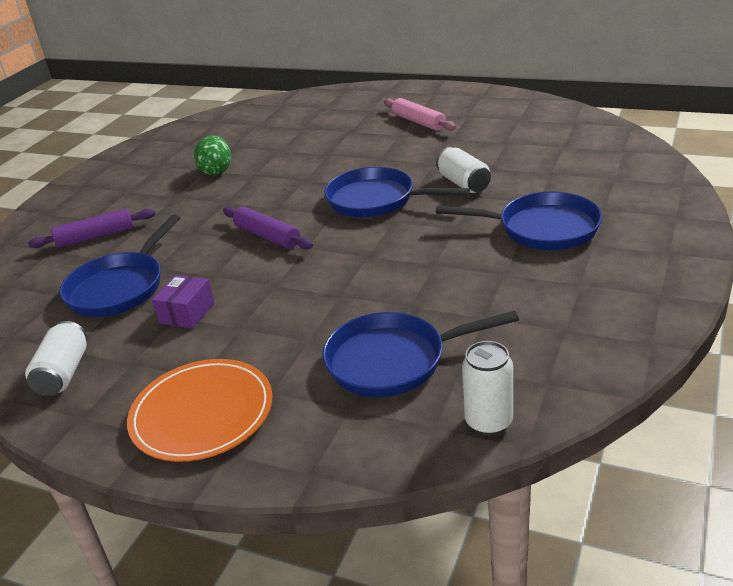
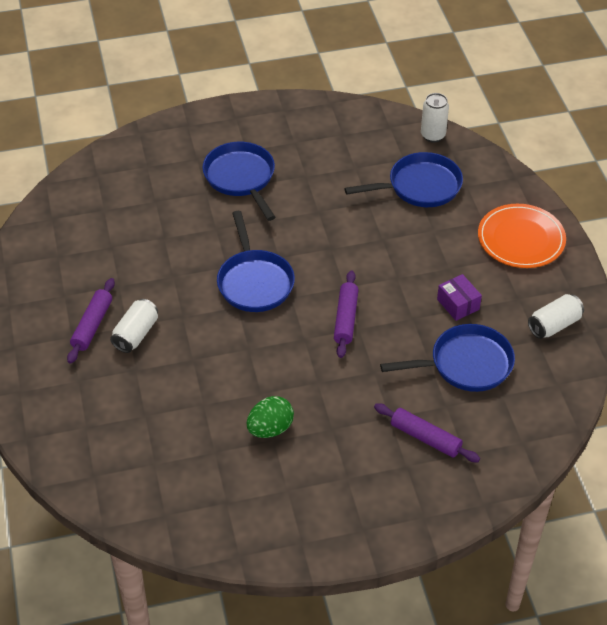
camera: 130 degrees left, 15 degrees up
purple box [152,275,215,329] -> purple box turned 75 degrees clockwise [437,274,482,321]
blue pan [323,310,519,397] -> blue pan turned 60 degrees counterclockwise [344,152,463,207]
pink rolling pin [384,98,456,131] -> purple rolling pin [67,278,115,364]
white can [436,147,491,193] -> white can moved to [110,299,158,353]

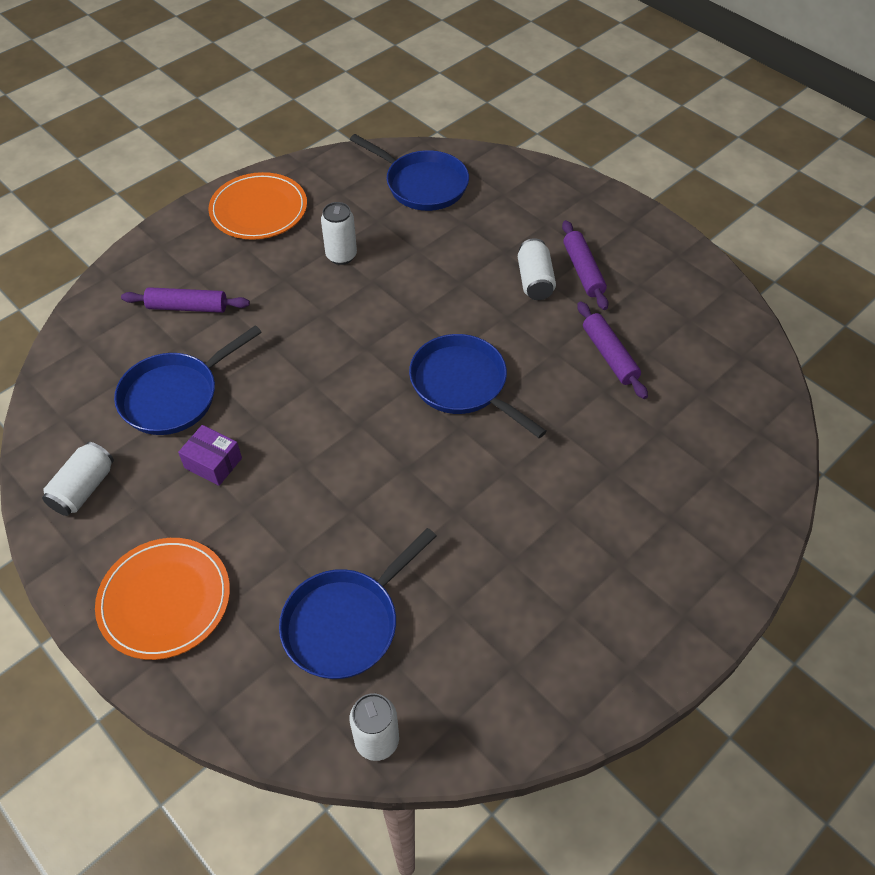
camera: 150 degrees right, 5 degrees up
blue pan [202,142,275,221] -> blue pan moved to [350,134,469,211]
green egg [246,396,294,438] -> white can [321,202,357,265]
purple rolling pin [334,270,359,358] -> purple rolling pin moved to [577,301,648,399]
none -> orange plate [208,172,307,240]

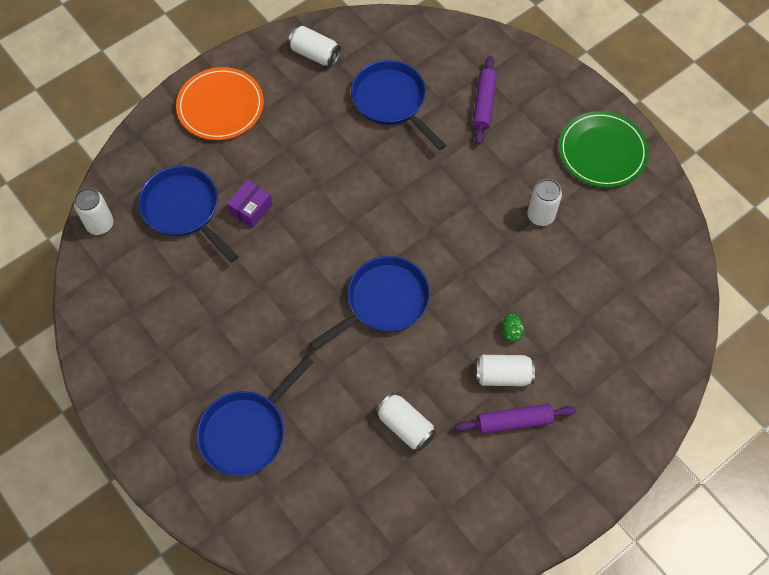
camera: 95 degrees right, 10 degrees up
purple box [178,425,242,486] -> purple box moved to [227,180,273,228]
orange plate [208,172,307,240] -> green plate [559,111,649,187]
blue pan [350,134,469,211] -> blue pan moved to [197,356,313,476]
purple rolling pin [577,301,648,399] -> white can [376,393,436,451]
none -> green egg [502,313,524,342]

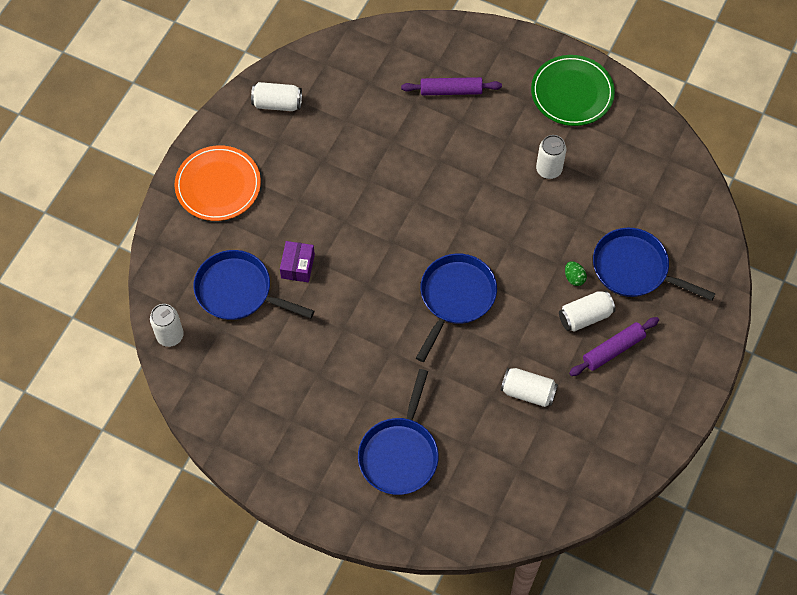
camera: 25 degrees left, 0 degrees up
blue pan [351,60,446,150] -> blue pan moved to [593,228,716,301]
purple rolling pin [472,56,497,145] -> purple rolling pin turned 75 degrees counterclockwise [401,77,502,95]

